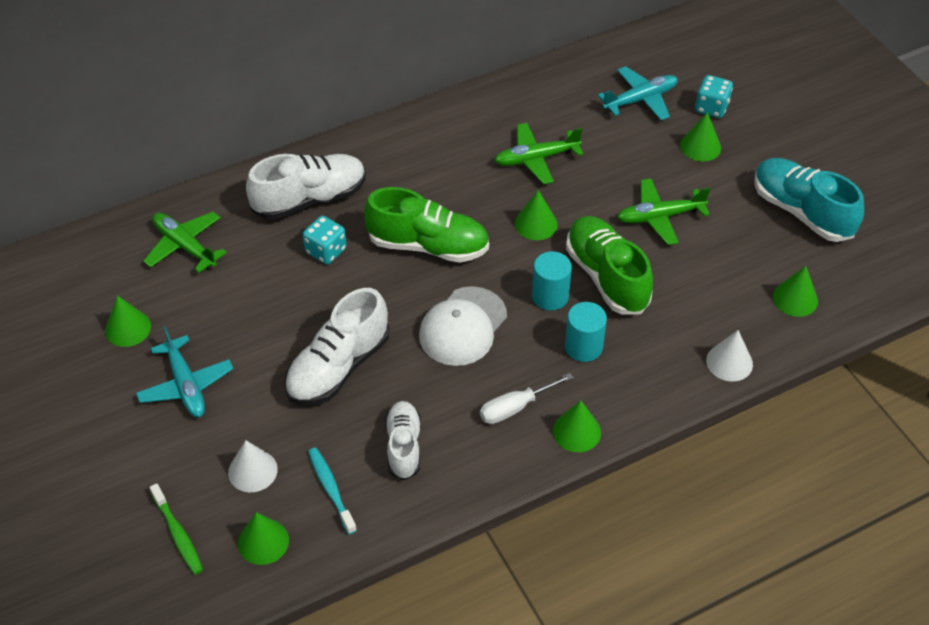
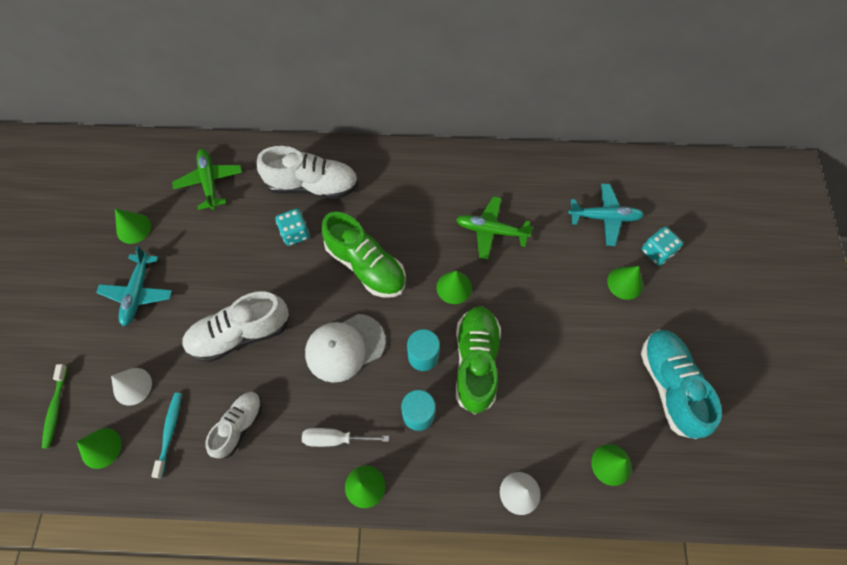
camera: 30 degrees right, 15 degrees up
green plane [617,179,710,245] -> none

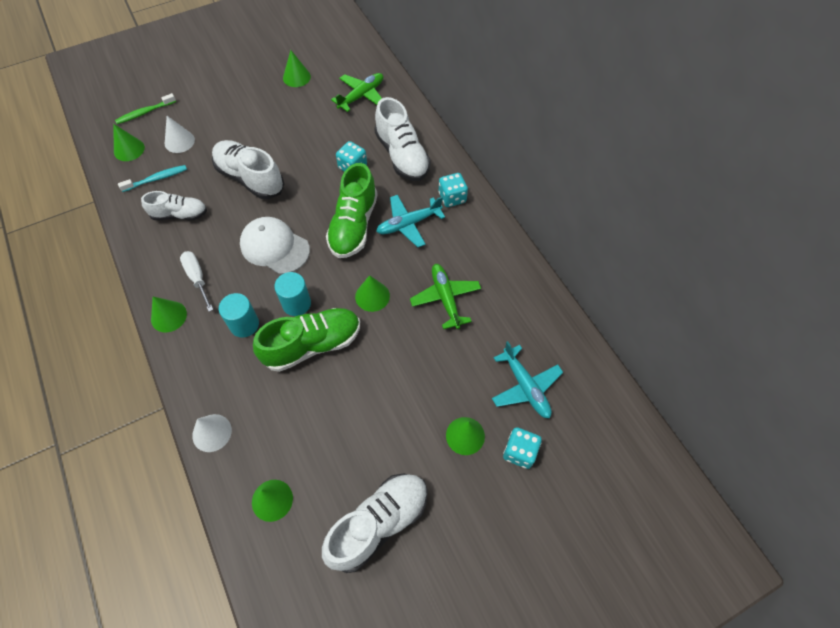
camera: 60 degrees right, 5 degrees down
turquoise plane [96,246,172,326] -> turquoise plane moved to [376,195,445,247]
turquoise shoe [641,329,722,439] -> white shoe [322,473,428,573]
none -> turquoise dice [439,173,468,207]

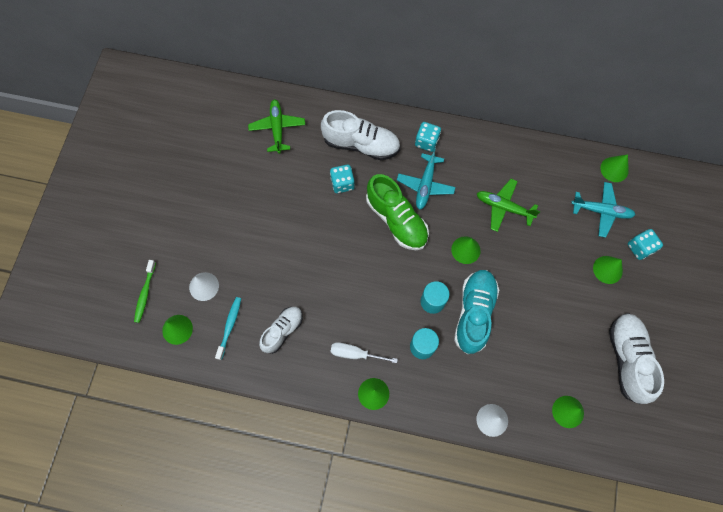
camera: 50 degrees left, 10 degrees up
white shoe [212,140,284,199] -> none
white cap [240,217,310,274] -> none
green shoe [253,308,360,372] -> turquoise shoe [454,270,499,354]
green cone [283,50,311,87] -> green cone moved to [600,154,629,182]

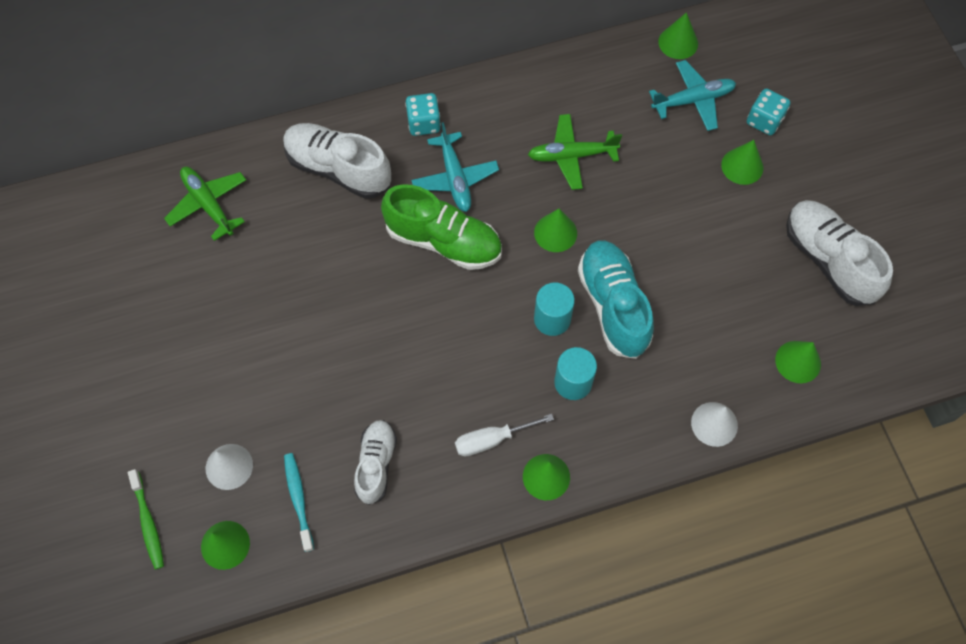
camera: 30 degrees left, 5 degrees down
white shoe [321,110,400,160] -> white shoe turned 135 degrees counterclockwise [283,123,391,199]
turquoise dice [330,165,355,193] -> none

